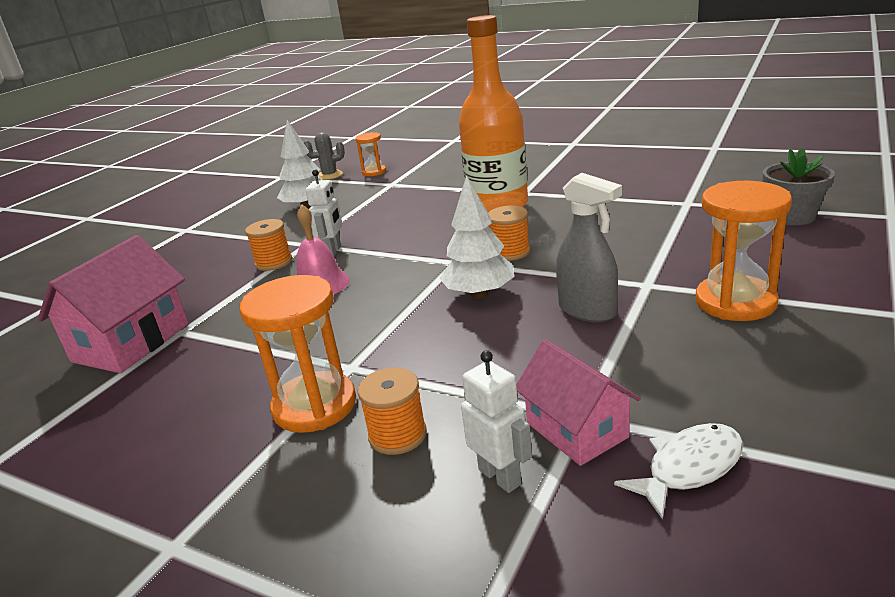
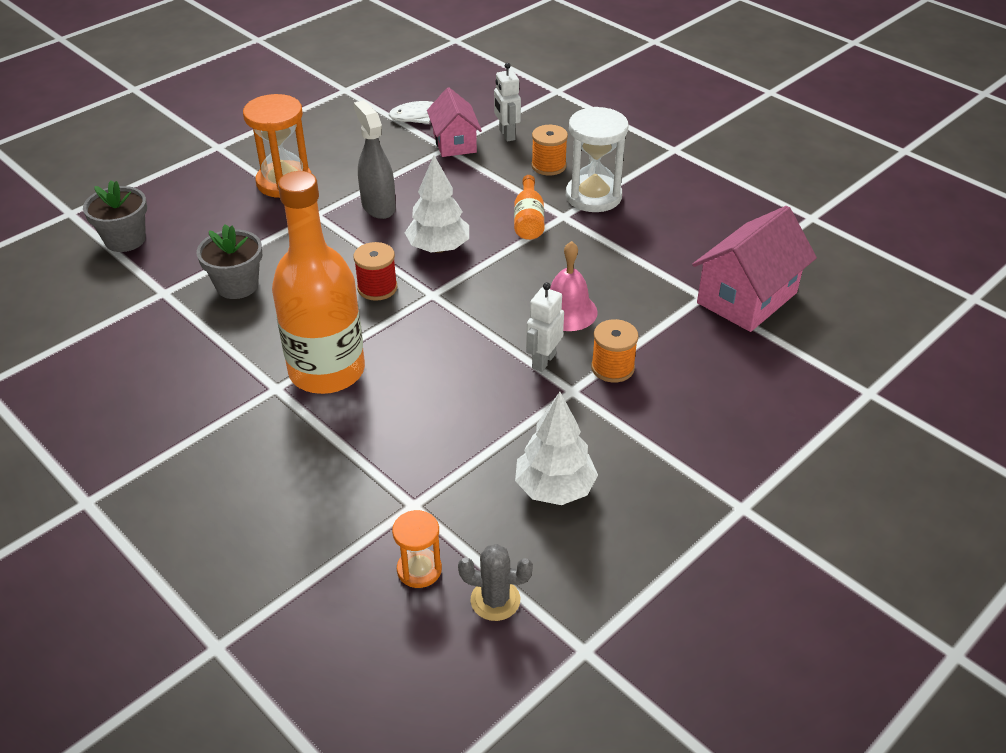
camera: 165 degrees left, 15 degrees up
orange hourglass [240,275,356,433] -> white hourglass [566,107,628,212]
orange spool [488,206,530,261] -> red spool [353,242,397,301]
none -> grey flower pot [197,224,262,299]
none -> orange bottle [514,175,545,240]

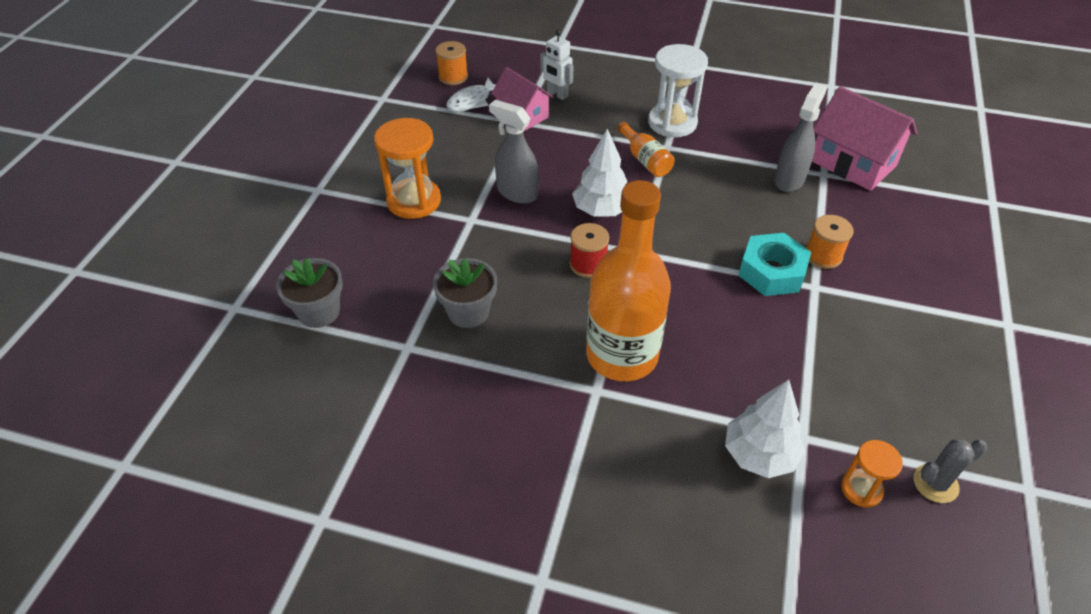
camera: 30 degrees left, 5 degrees up
white tree [515,392,598,505] -> white tree moved to [725,379,805,478]
white robot [526,282,564,372] -> turquoise nut [738,233,811,296]
orange spool [531,125,568,176] -> orange spool moved to [436,41,468,85]
pink bell [550,241,598,331] -> none
pink house [692,206,817,332] -> pink house turned 60 degrees counterclockwise [812,86,917,191]
none -> grey spray bottle [774,83,827,192]

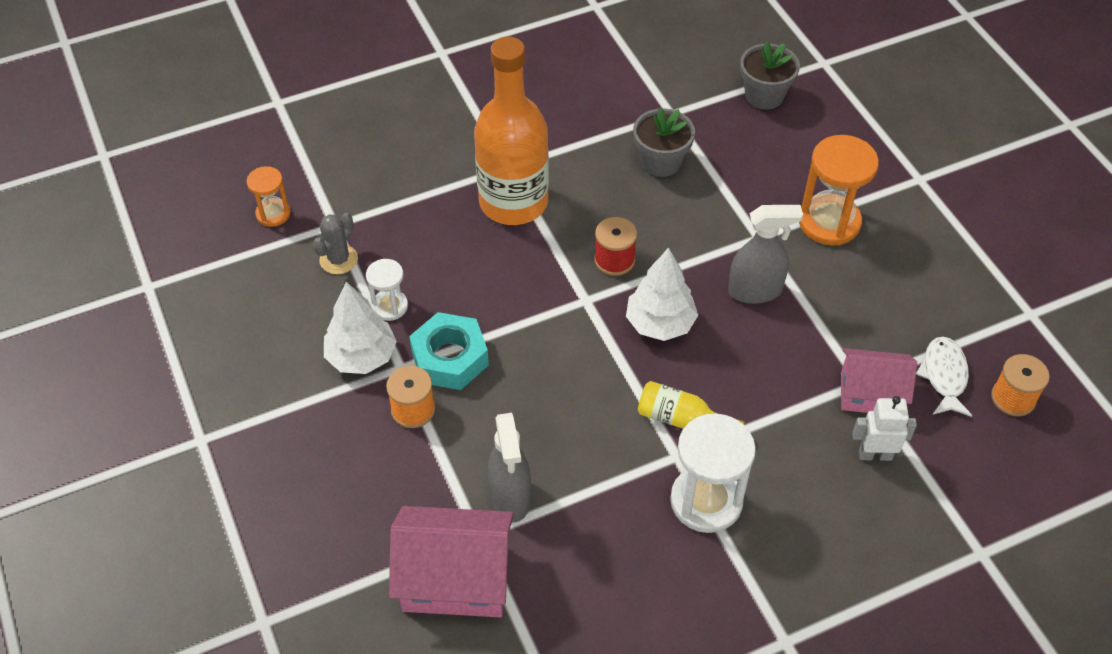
camera: 140 degrees right, 5 degrees up
orange bottle [617,121,675,177] -> yellow bottle [638,381,745,428]
white tree [725,379,805,478] -> white tree moved to [324,282,397,374]
grey cactus [914,440,987,503] -> grey cactus moved to [313,213,358,274]
none -> white hourglass [366,259,408,321]

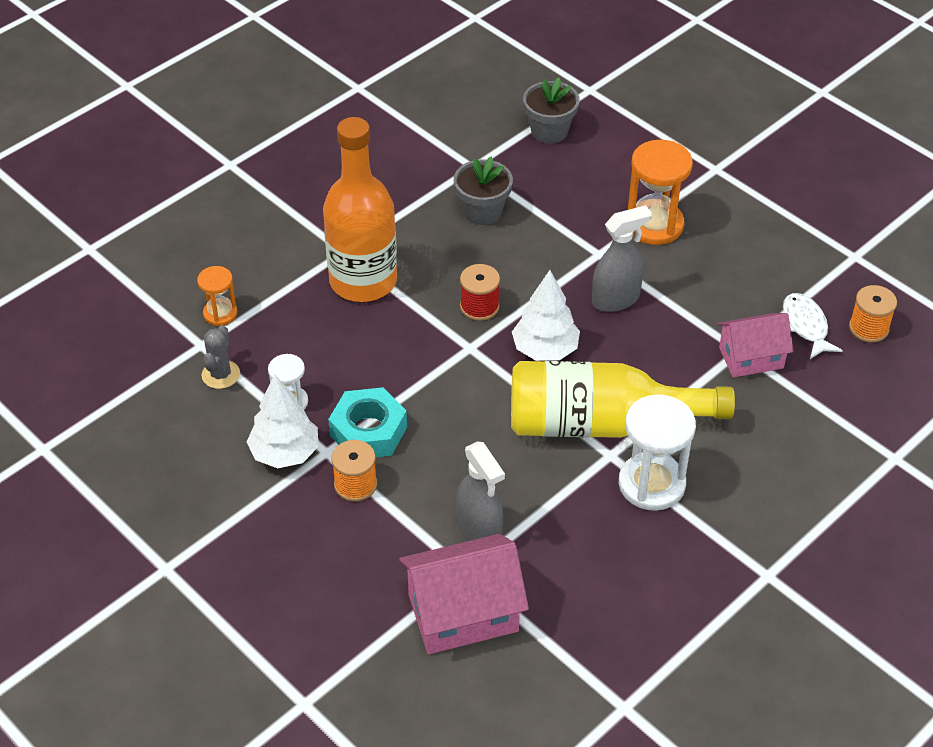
camera: 20 degrees left, 5 degrees down
orange hourglass [247,166,291,227] -> orange hourglass moved to [197,266,238,326]
yellow bottle [638,381,745,428] -> yellow bottle [511,361,735,438], size x2.23
white robot [852,396,917,461] -> none

